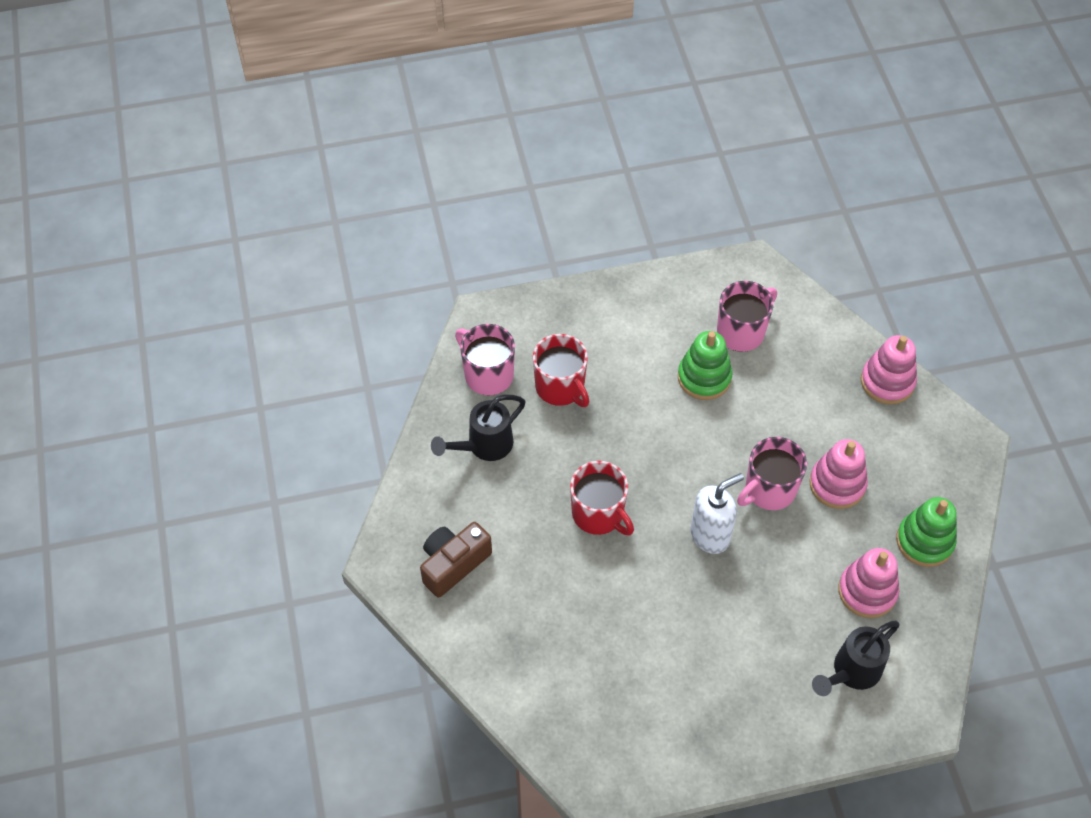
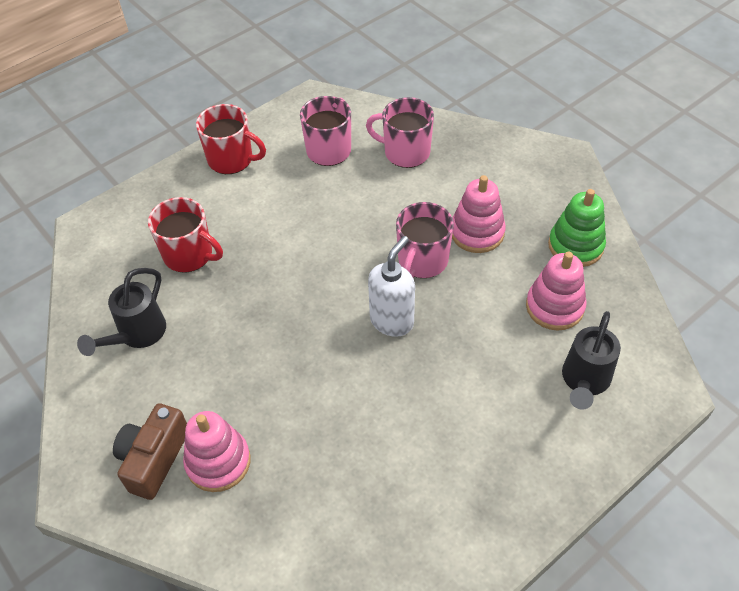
camera: 25 degrees left, 5 degrees down
pink mug [455,324,515,396] -> pink mug moved to [366,97,434,168]
red mug [570,461,634,535] -> red mug moved to [196,104,266,174]
green stacking toy [678,331,733,400] -> none
pink stacking toy [861,335,917,405] -> pink stacking toy moved to [183,411,251,492]

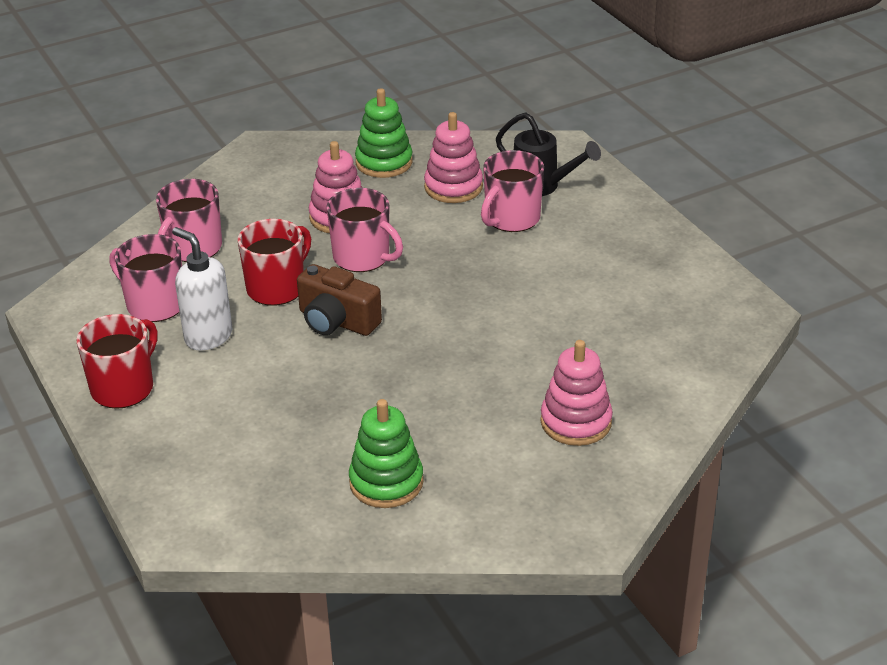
camera: 80 degrees left, 15 degrees down
black watering can [77,268,166,356] -> green stacking toy [349,399,424,508]
brown camera [113,403,187,500] -> brown camera moved to [297,264,382,336]
red mug [148,197,223,273] -> red mug moved to [238,219,311,306]
white soap dispenser [368,236,415,337] -> white soap dispenser moved to [172,227,233,350]
none -> pink mug [481,150,544,232]

